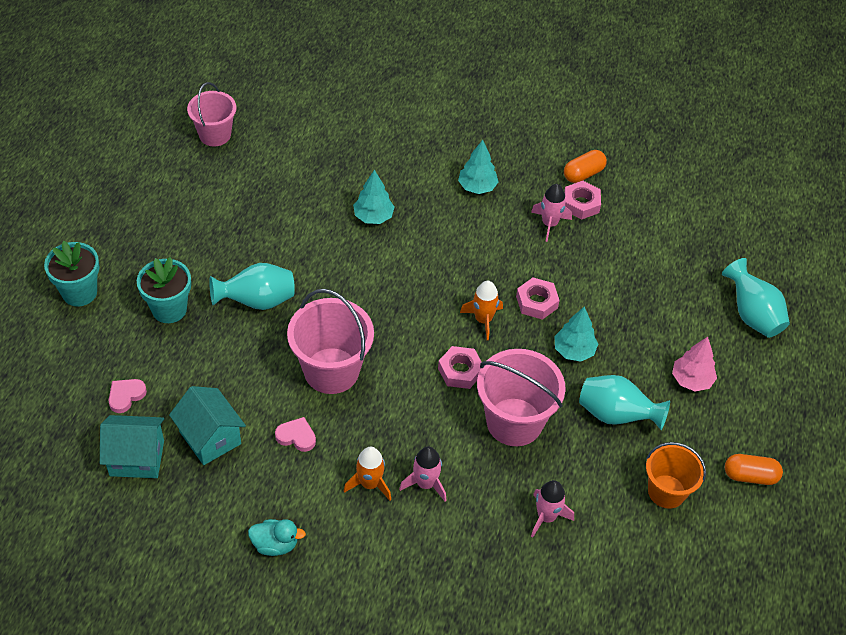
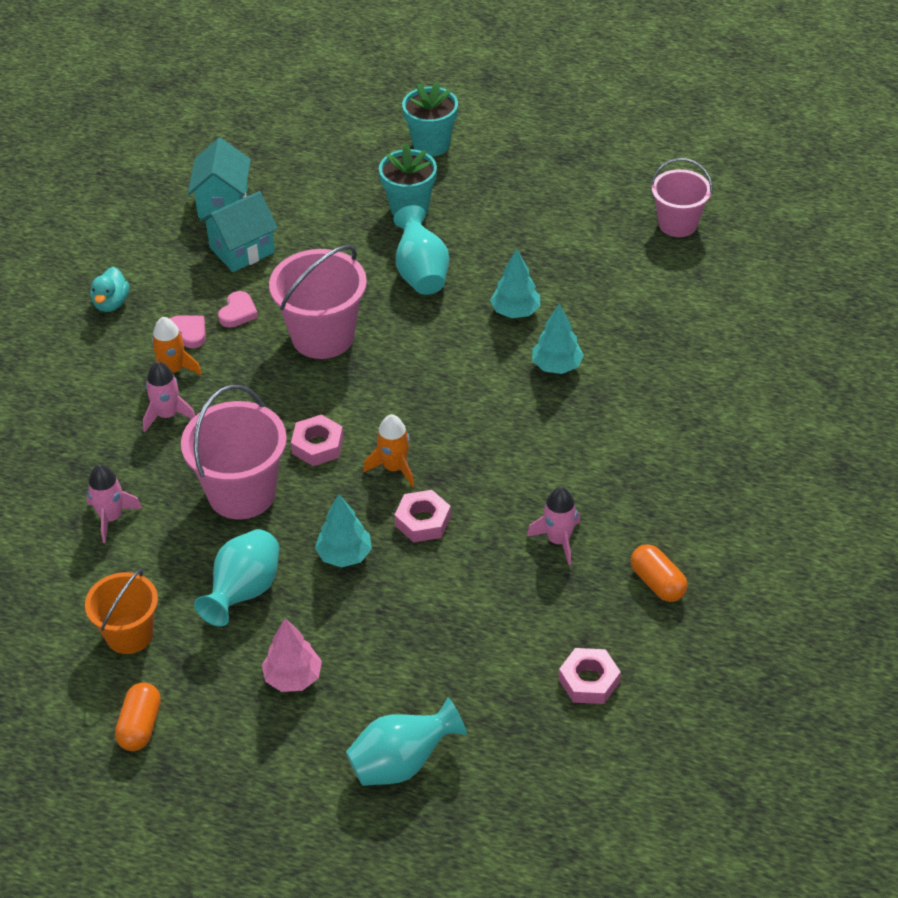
camera: 95 degrees right, 5 degrees down
pink heart [108,379,147,413] -> pink heart moved to [170,316,206,348]
turquoise tree [458,140,499,194] -> turquoise tree moved to [490,249,540,318]
pink nut [564,181,601,220] -> pink nut moved to [559,648,621,704]

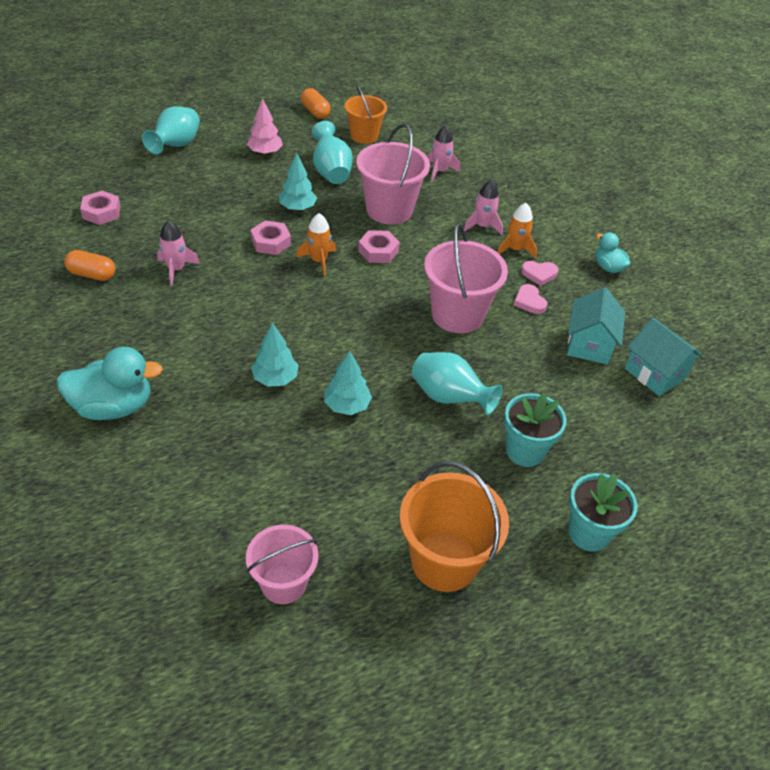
camera: 135 degrees right, 0 degrees up
none -> turquoise duck [56,347,163,420]
none -> orange bucket [400,461,509,592]

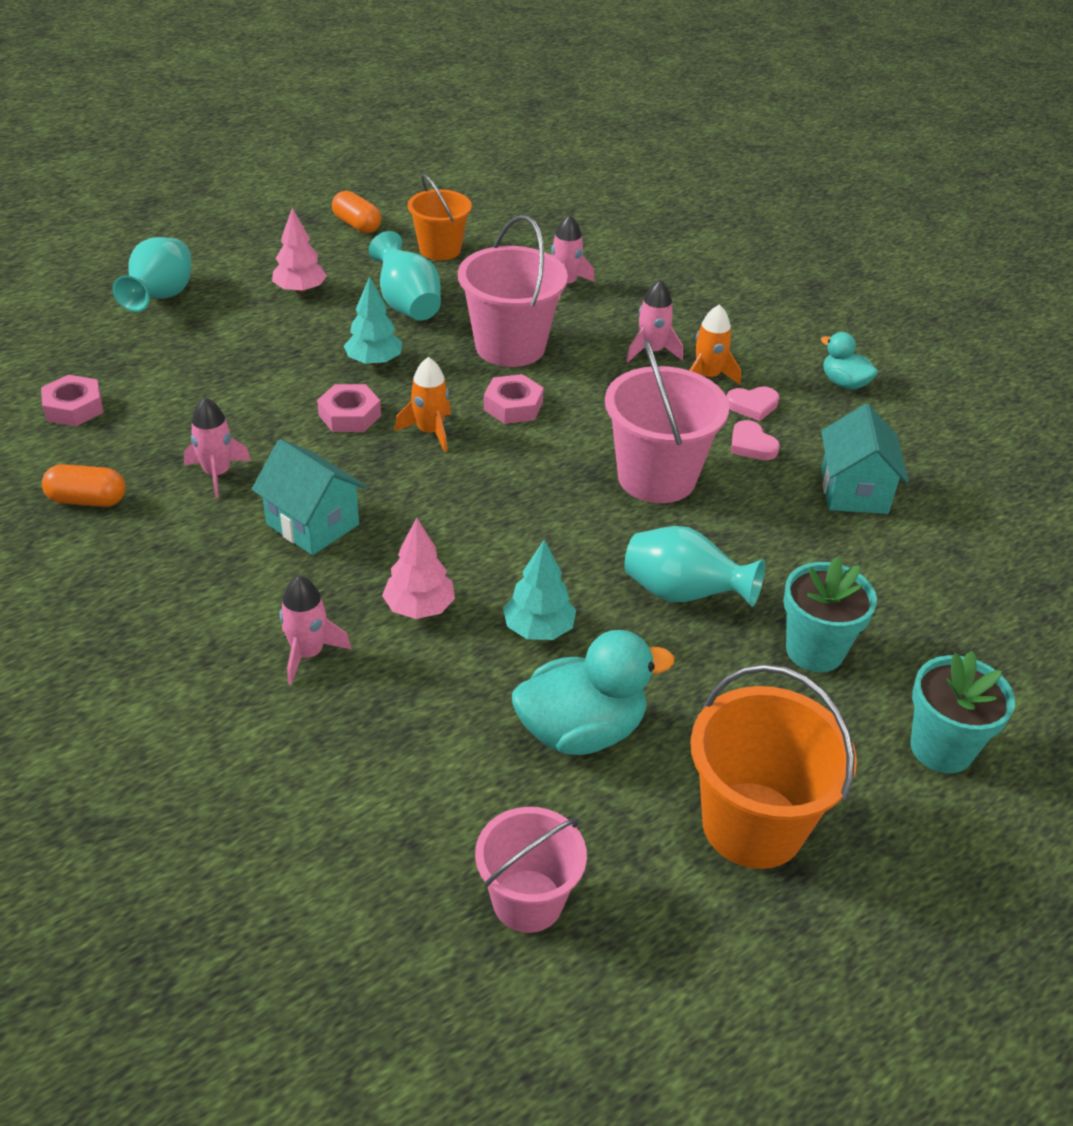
camera: 10 degrees left, 5 degrees down
turquoise duck [56,347,163,420] -> turquoise duck moved to [512,630,674,755]
turquoise tree [251,322,298,387] -> pink tree [382,518,455,619]
turquoise house [625,317,703,396] -> turquoise house moved to [251,439,366,555]
none -> pink rocket [279,576,352,685]

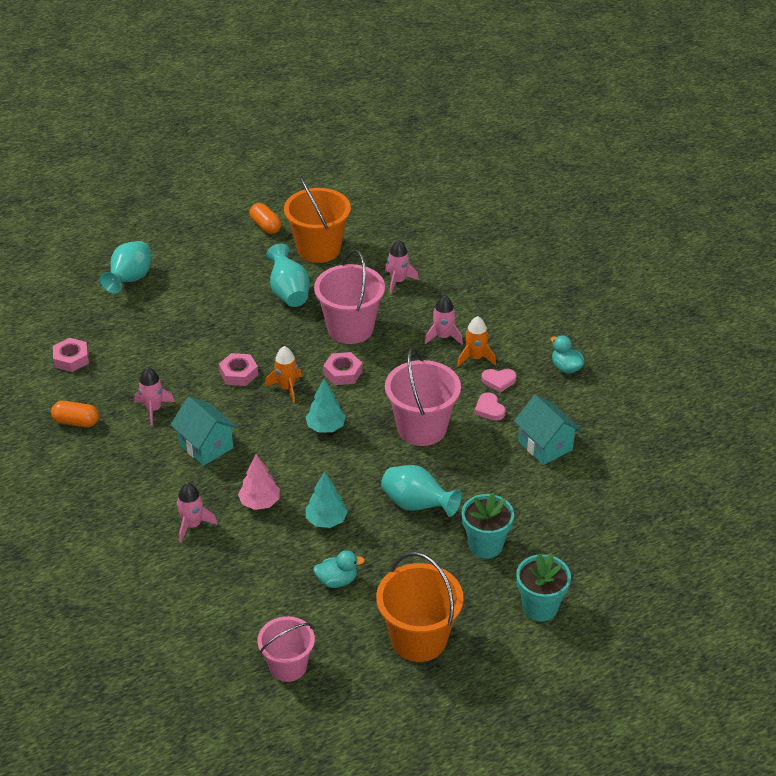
camera: 10 degrees right, 0 degrees up
pink tree [272,208,327,294] -> none
turquoise tree [344,276,402,366] -> turquoise tree moved to [306,379,346,433]
orange bucket [408,174,472,260] -> orange bucket [284,177,351,263], size x1.53
turquoise duck [512,630,674,755] -> turquoise duck [313,550,365,588], size x0.56
turquoise house [821,404,909,514] -> turquoise house turned 45 degrees counterclockwise [514,395,581,465]

